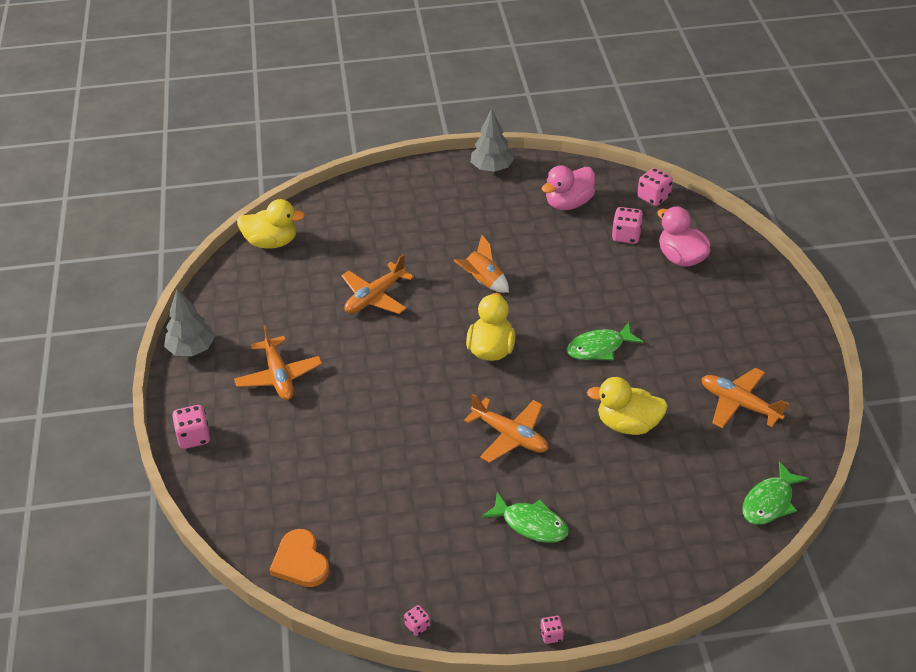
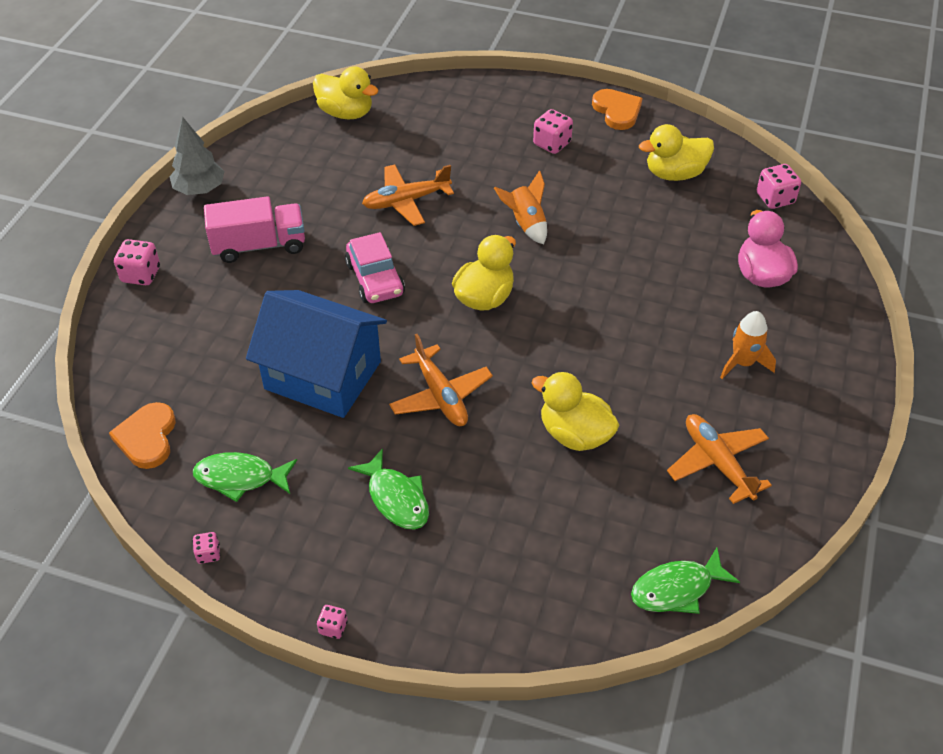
camera: 25 degrees right, 5 degrees up
orange plane [234,325,322,400] -> pink truck [204,196,305,263]
grey tree [471,109,514,172] -> orange heart [592,89,643,130]
pink duck [542,165,595,210] -> yellow duck [639,124,714,181]
green fish [566,322,643,360] -> green fish moved to [193,452,297,502]
pink dice [612,207,643,244] -> pink dice moved to [533,109,573,154]
none -> blue house [246,290,387,418]
none -> pink car [345,232,405,303]
none -> orange rocket [720,311,776,379]

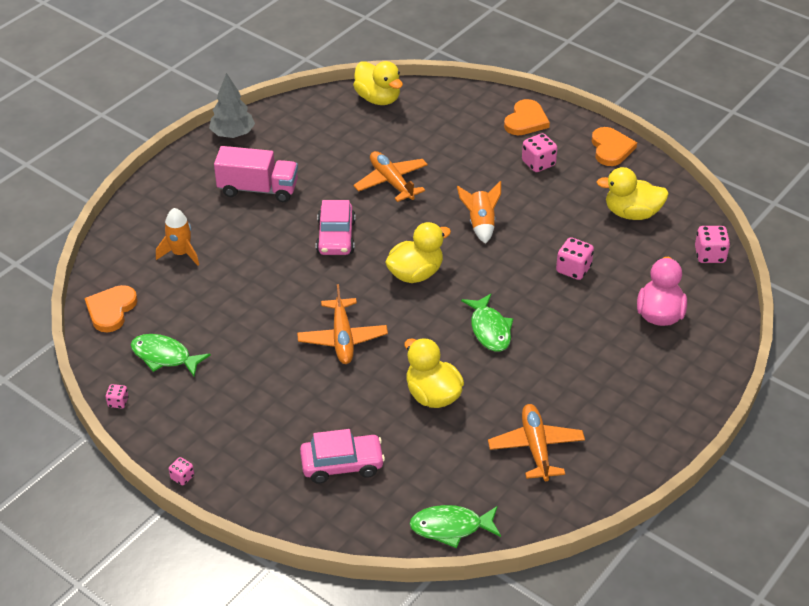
camera: 20 degrees right, 5 degrees down
pink dice [114,239,160,285] -> pink dice moved to [556,237,594,280]
blue house [246,290,387,418] -> none
green fish [348,448,429,529] -> green fish moved to [461,294,513,352]
orange plane [362,164,454,226] -> orange plane turned 60 degrees clockwise [353,151,428,202]
orange rocket [720,311,776,379] -> orange rocket moved to [156,208,199,266]
none -> pink car [300,429,385,483]
none -> orange heart [504,99,550,135]

